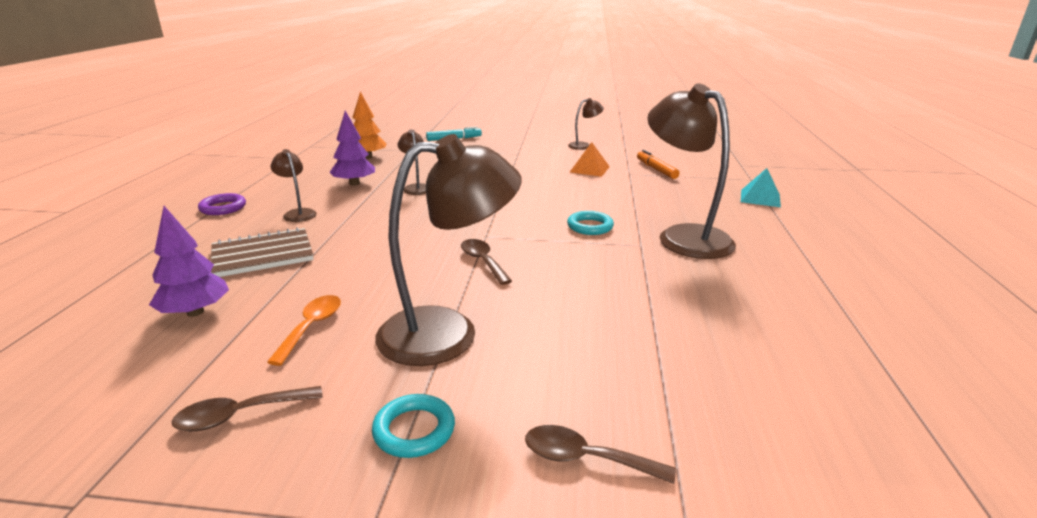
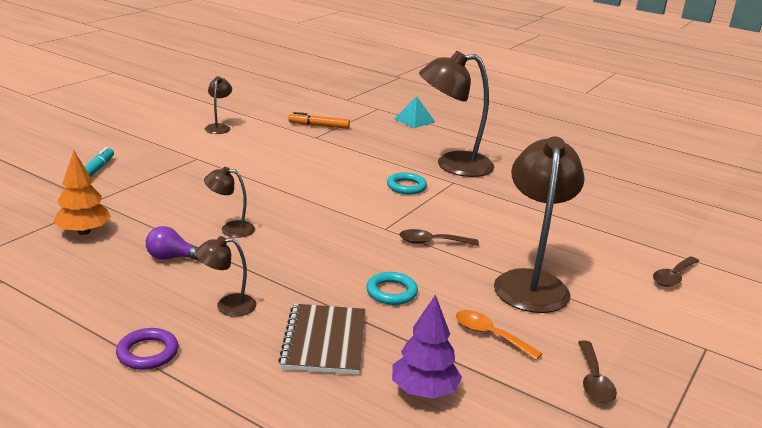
camera: 65 degrees left, 0 degrees up
purple tree [330,111,375,186] -> purple light bulb [146,226,200,261]
turquoise ring [372,394,455,458] -> turquoise ring moved to [366,272,418,305]
orange pyramid [570,142,610,177] -> none

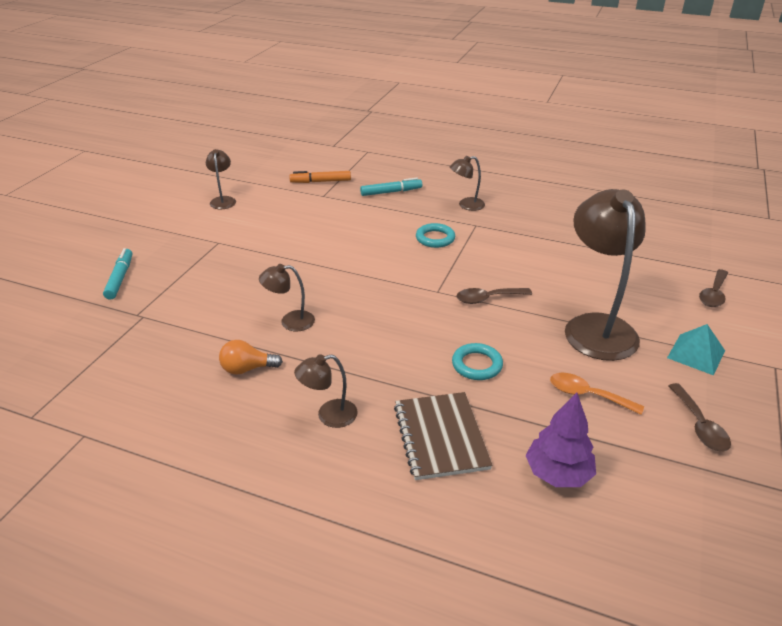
camera: 10 degrees left, 10 degrees up
orange tree [53,151,111,235] -> none
purple ring [116,328,178,370] -> none
purple light bulb [146,226,200,261] -> orange light bulb [219,340,283,375]
turquoise pyramid [394,96,435,128] -> turquoise pyramid moved to [667,324,725,376]
brown lamp [419,51,494,177] -> brown lamp [450,156,485,211], size x0.47
none -> turquoise marker [360,178,422,196]

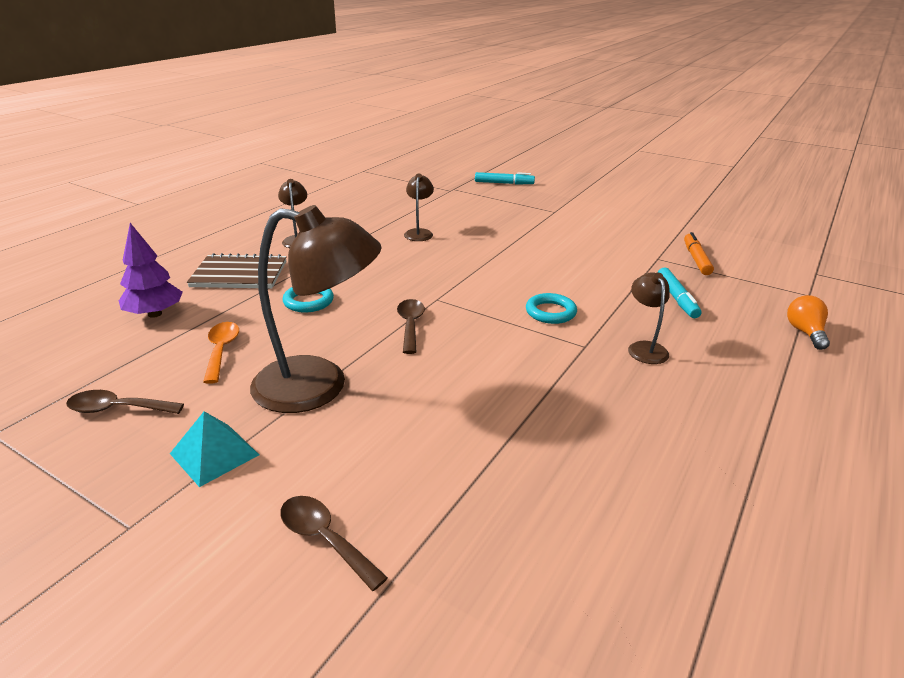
camera: 100 degrees right, 5 degrees down
brown lamp [206,149,236,209] -> none
orange light bulb [219,340,283,375] -> orange light bulb moved to [787,295,830,350]
orange spoon [550,373,644,415] -> orange spoon turned 45 degrees counterclockwise [203,322,239,384]

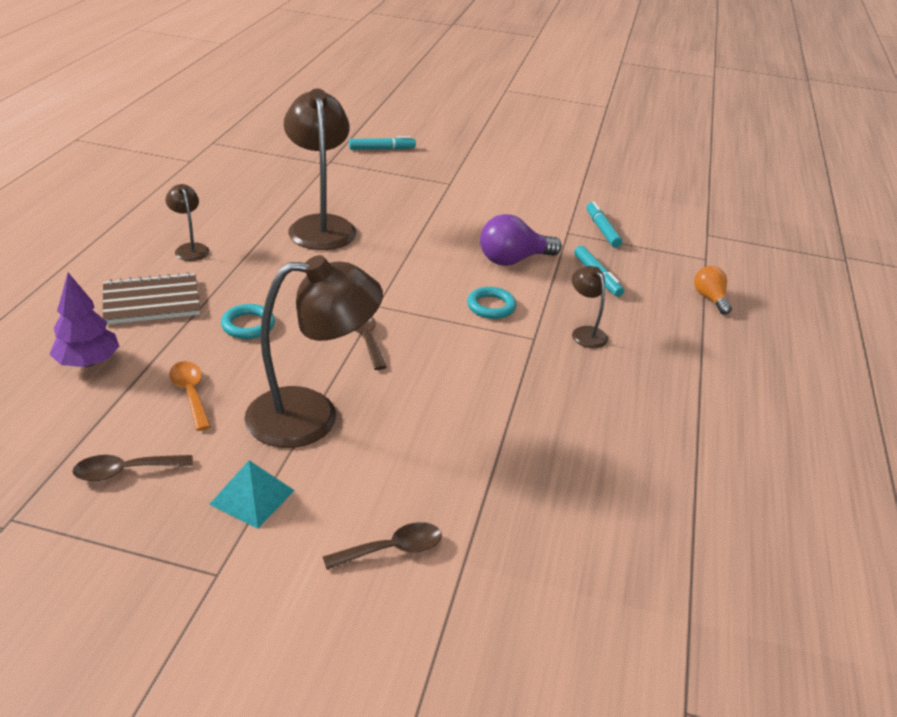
camera: 20 degrees left, 5 degrees up
brown spoon [280,496,388,591] -> brown spoon turned 135 degrees clockwise [323,522,442,570]
brown lamp [404,174,434,241] -> brown lamp [284,89,356,250], size x2.11
orange marker [684,232,714,275] -> turquoise marker [586,201,622,248]
none -> purple light bulb [480,214,562,266]

